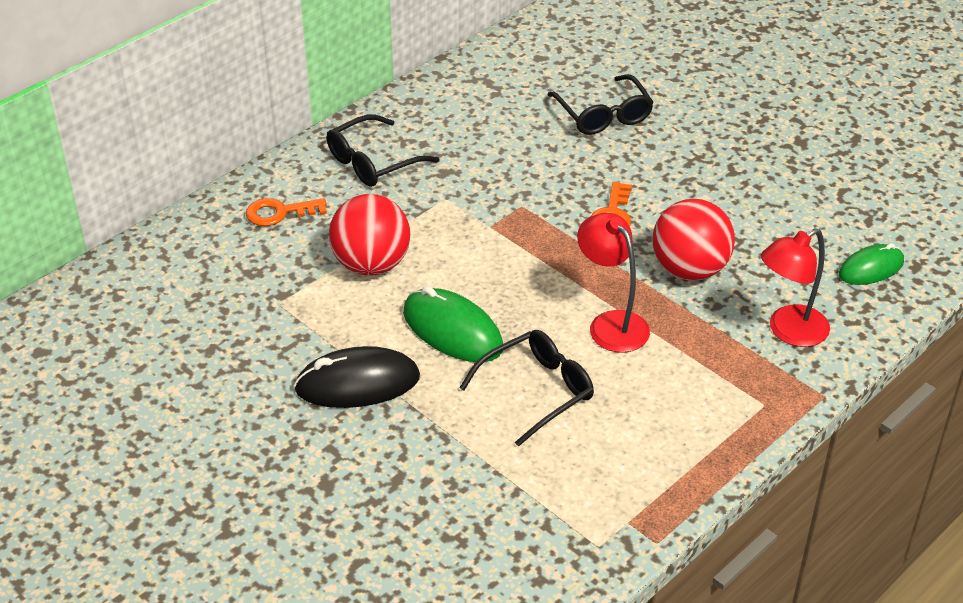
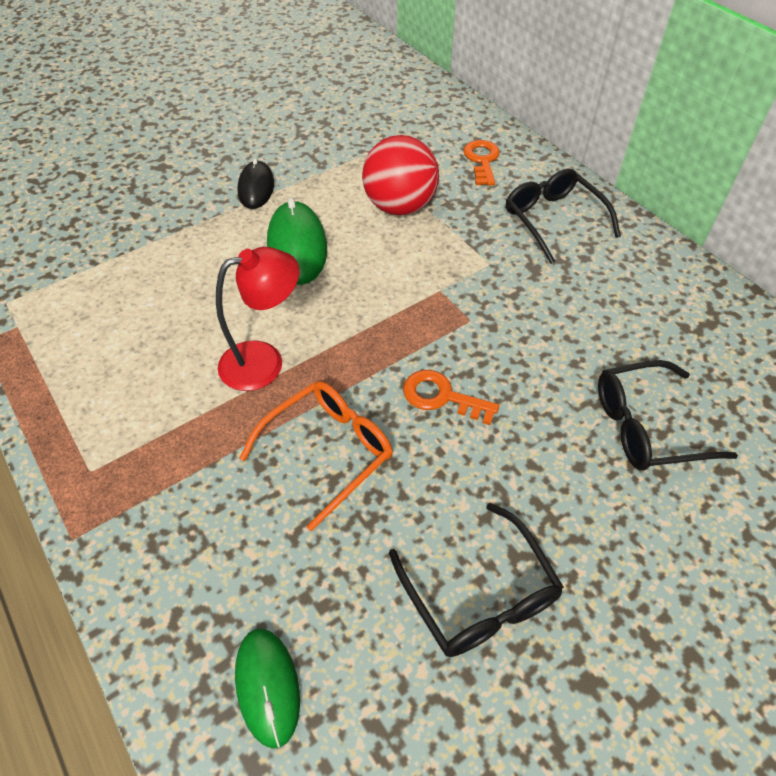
camera: 100 degrees right, 10 degrees up
black mouse [294,346,420,408] -> black mouse [237,158,274,209], size x0.65
green mouse [403,286,503,362] -> green mouse turned 60 degrees counterclockwise [267,197,327,285]
black glasses [459,330,594,447] -> black glasses moved to [389,503,564,657]
red ball [652,199,735,280] -> orange glasses [239,381,393,531]
red lamp [761,228,830,347] -> none

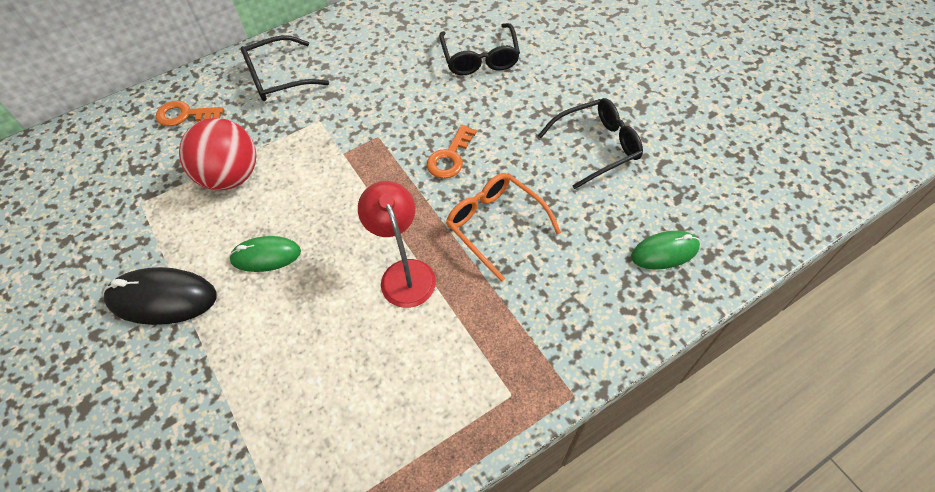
camera: 85 degrees left, 5 degrees up
black mouse [237,158,274,209] -> black mouse [103,267,217,325], size x1.53
green mouse [267,197,327,285] -> green mouse [229,236,301,272], size x0.65

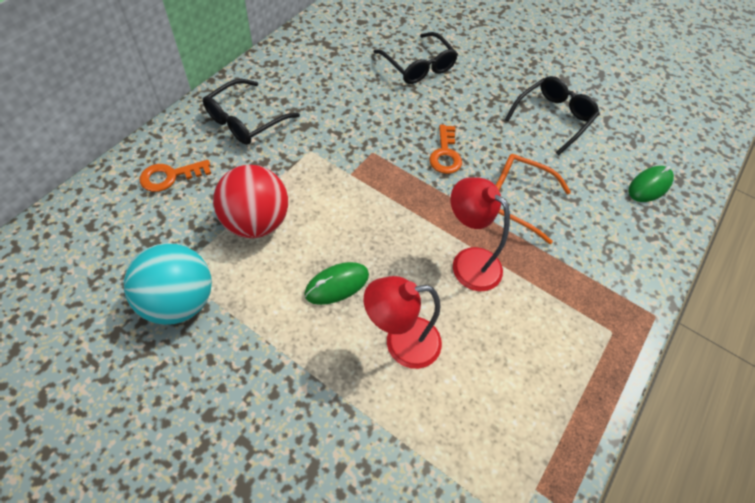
camera: 30 degrees left, 0 degrees up
black mouse [103,267,217,325] -> none
none -> turquoise ball [124,243,212,325]
none -> red lamp [364,276,442,369]

